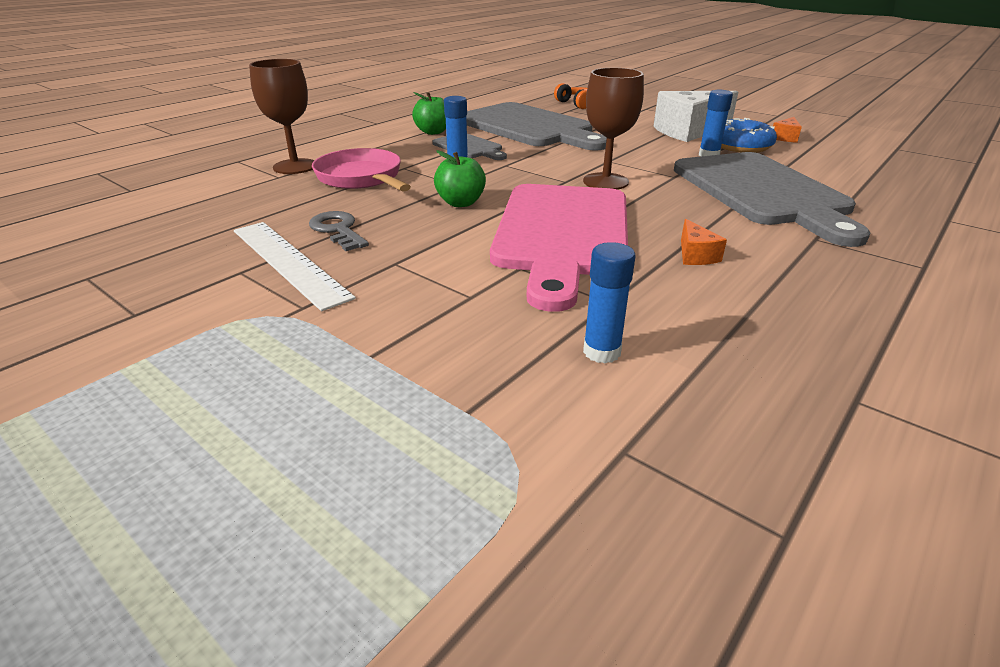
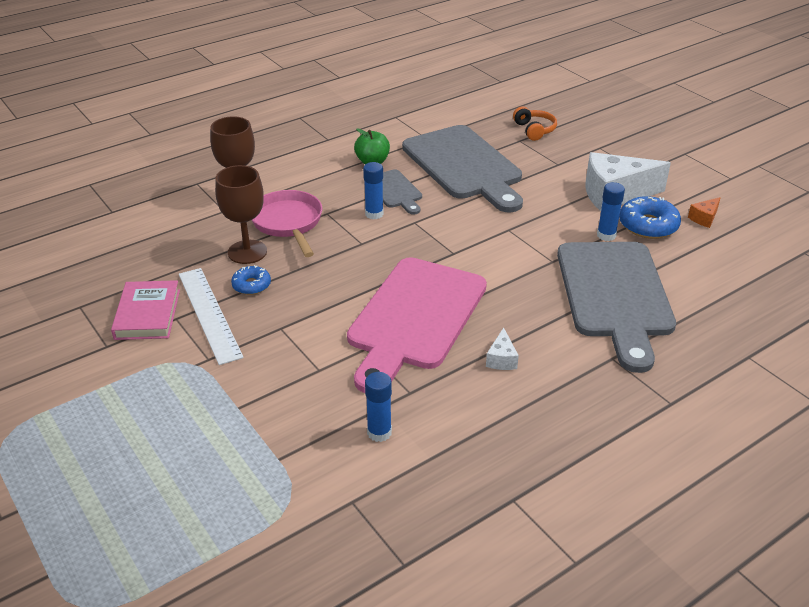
camera: 15 degrees right, 5 degrees up
grey key [309,211,369,251] -> blue donut [231,265,271,295]
green apple [434,150,486,207] -> none
brown goblet [583,68,644,190] -> brown goblet moved to [215,165,267,264]
orange cheese [681,219,727,265] -> white cheese [486,327,519,370]
none -> pink book [111,280,180,340]

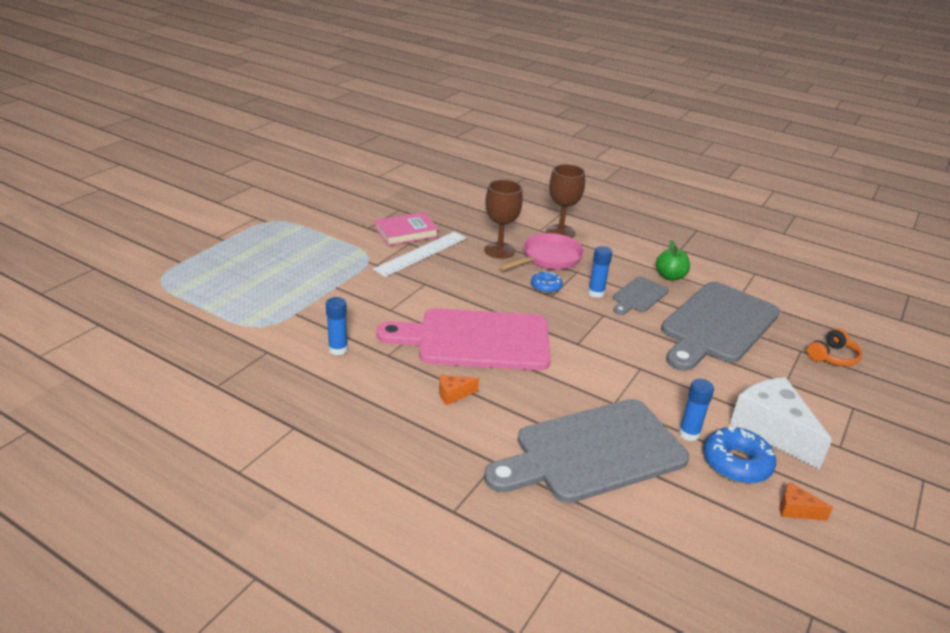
camera: 65 degrees right, 5 degrees down
blue donut [231,265,271,295] -> blue donut moved to [531,271,563,293]
white cheese [486,327,519,370] -> orange cheese [439,375,479,405]

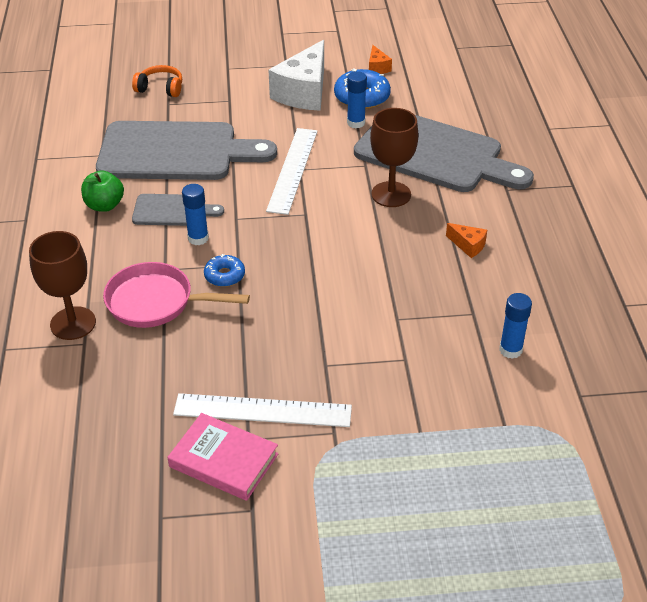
camera: 125 degrees left, 10 degrees up
pink cutting board [376,308,551,370] -> none
brown goblet [484,180,523,259] -> brown goblet moved to [370,108,418,207]
none -> white ruler [266,128,318,215]

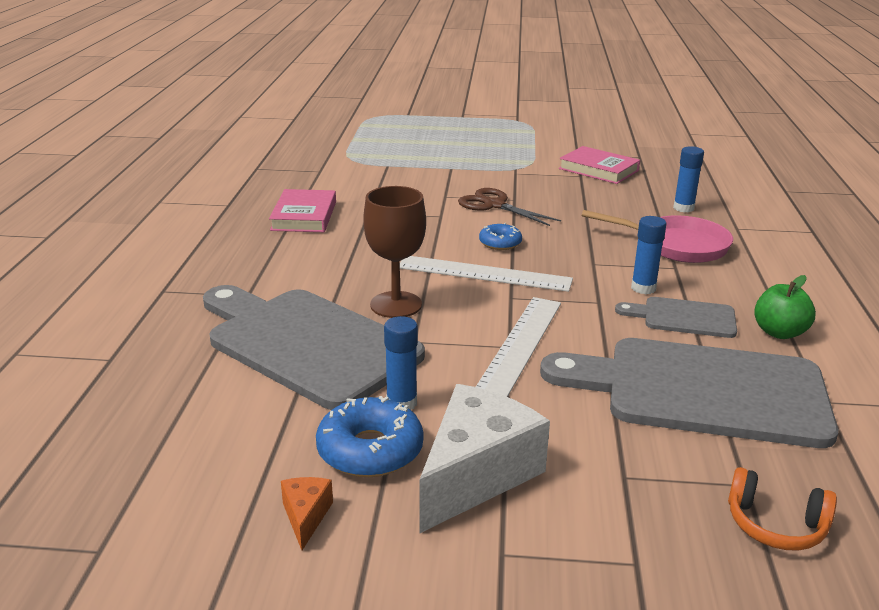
camera: 170 degrees left, 15 degrees down
brown goblet [29,231,96,340] -> none
white ruler [173,393,352,427] -> white ruler moved to [400,256,573,292]
blue donut [204,254,245,287] -> blue donut moved to [479,223,522,250]
orange cheese [446,223,487,258] -> none
blue glue stick [499,293,532,359] -> blue glue stick moved to [673,146,704,212]
none -> pink book [269,189,336,232]
none -> brown scissors [458,188,561,226]

